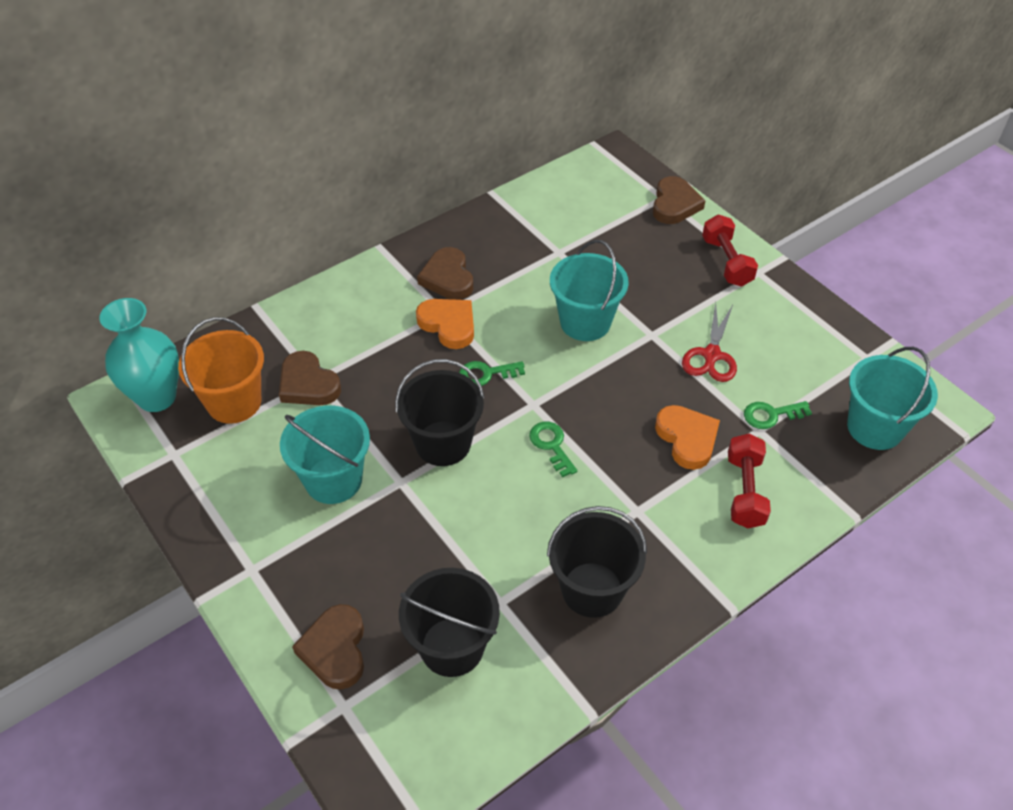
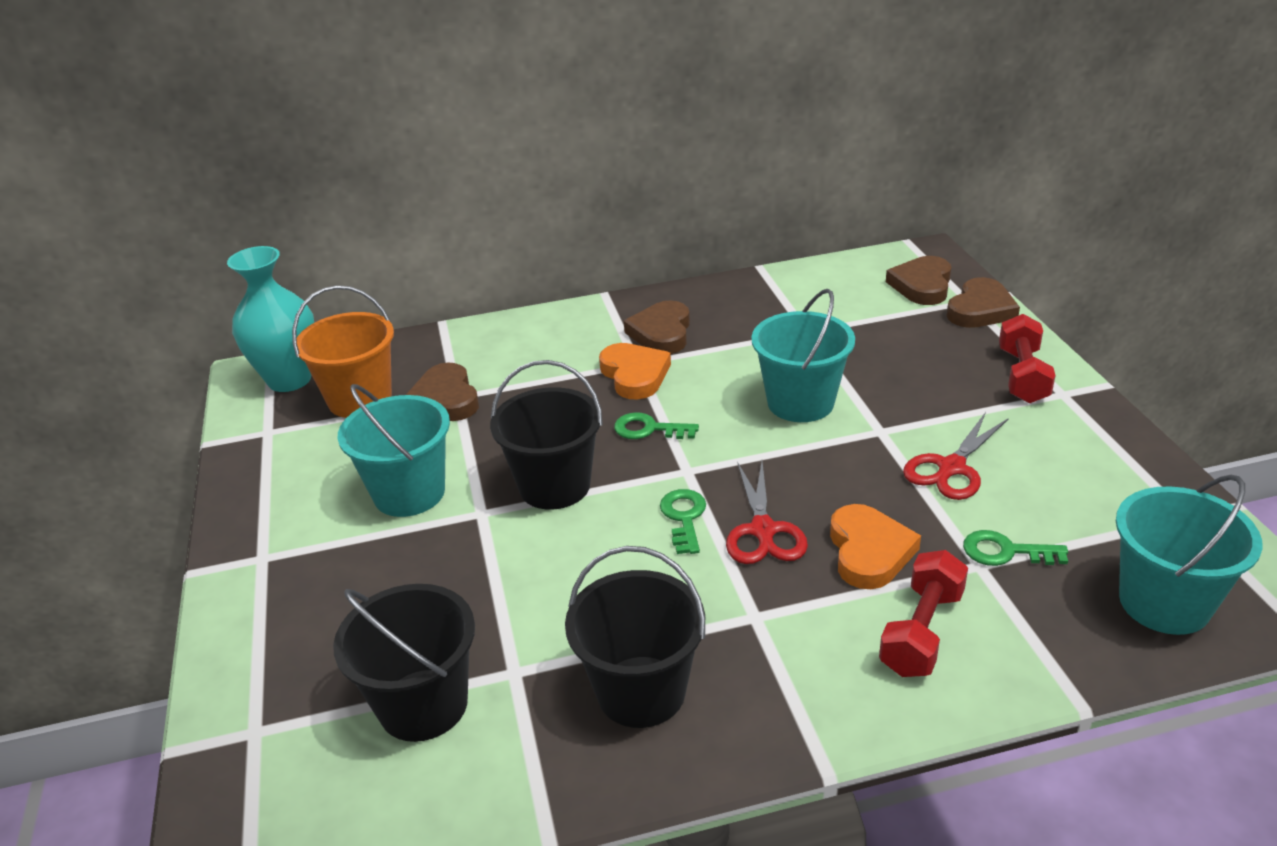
camera: 25 degrees right, 15 degrees down
brown heart [292,604,364,690] -> brown heart moved to [886,256,952,305]
none -> red scissors [726,461,808,564]

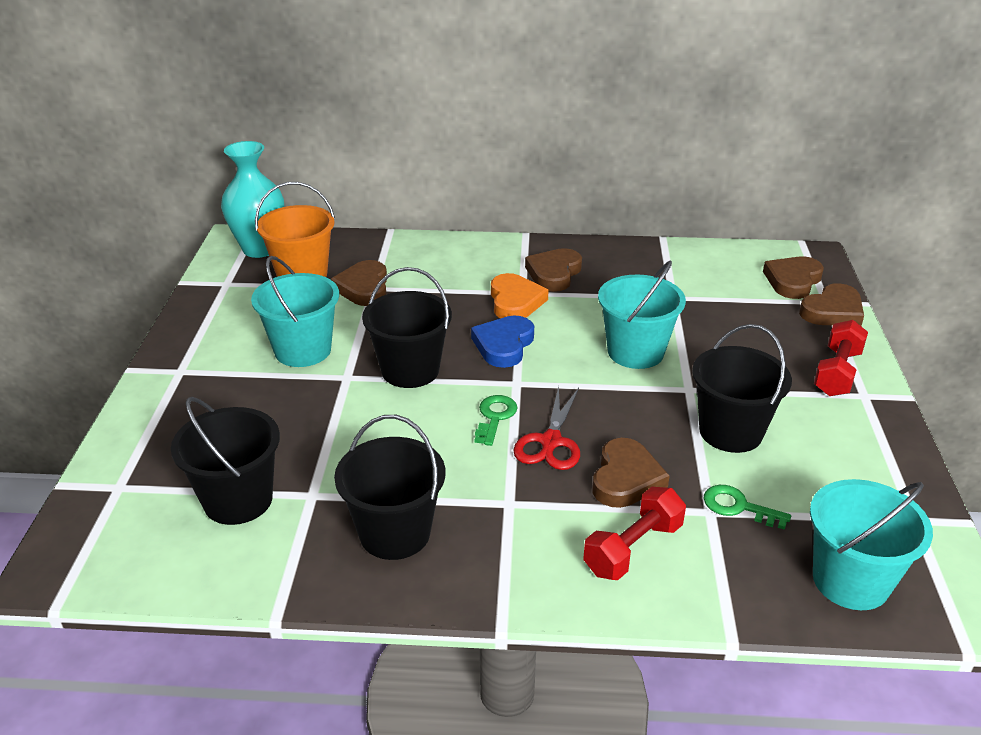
camera: 15 degrees right, 0 degrees up
green key [614,412,699,439] -> blue heart [471,315,534,368]
orange heart [830,504,921,589] -> brown heart [593,438,670,508]
red scissors [903,412,1009,500] -> black bucket [692,324,792,453]

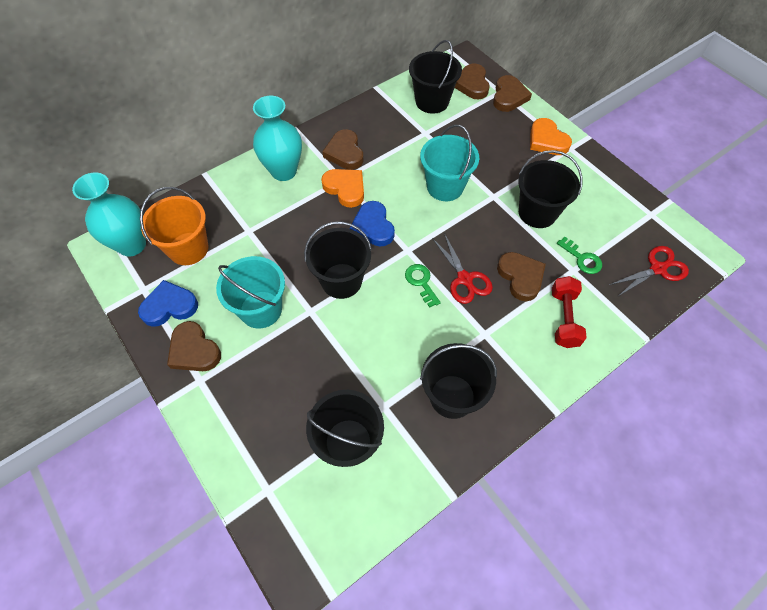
camera: 40 degrees left, 25 degrees up
brown heart [330,260,387,306] -> brown heart moved to [167,321,221,371]
green key [704,485,791,530] -> green key turned 120 degrees counterclockwise [557,237,602,274]
turquoise bucket [810,479,933,610] -> red scissors [609,246,689,296]
red dumbbell [814,320,868,396] -> orange heart [530,118,572,155]
none -> blue heart [138,280,198,327]
none -> turquoise vase [253,96,302,181]
none -> black bucket [409,40,462,114]

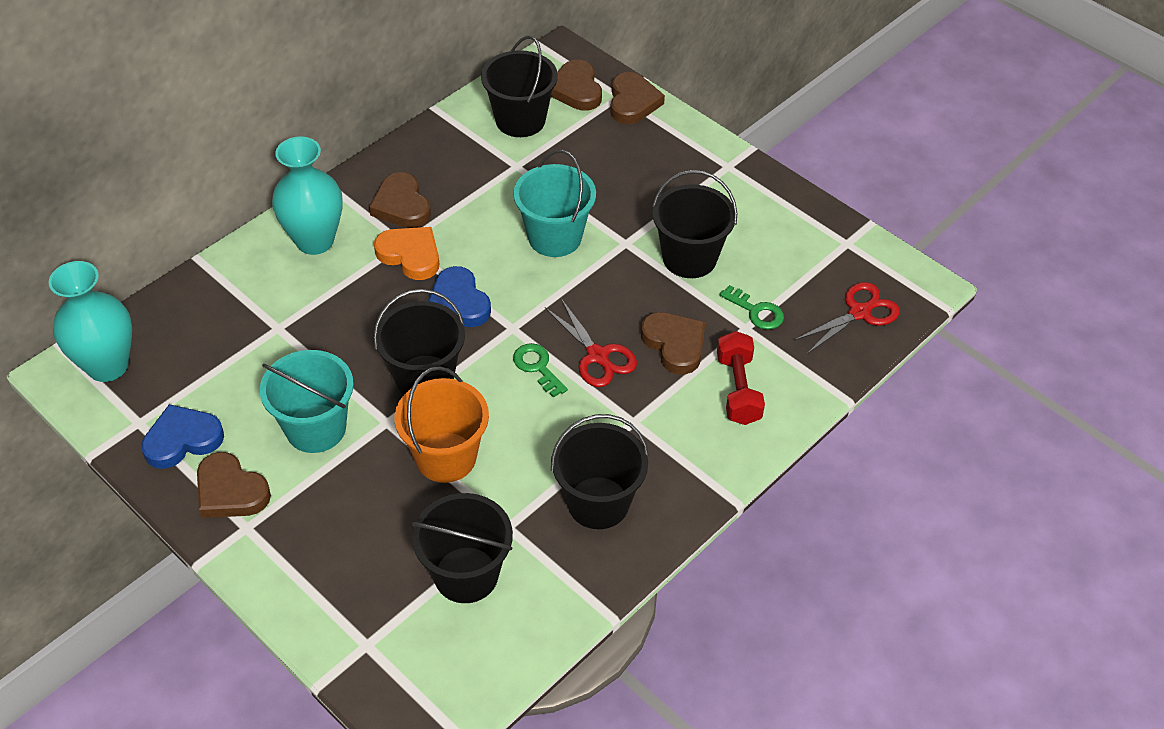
camera: 10 degrees left, 10 degrees down
orange bucket [140,187,208,265] -> orange bucket moved to [394,366,489,483]
orange heart [530,118,572,155] -> none

